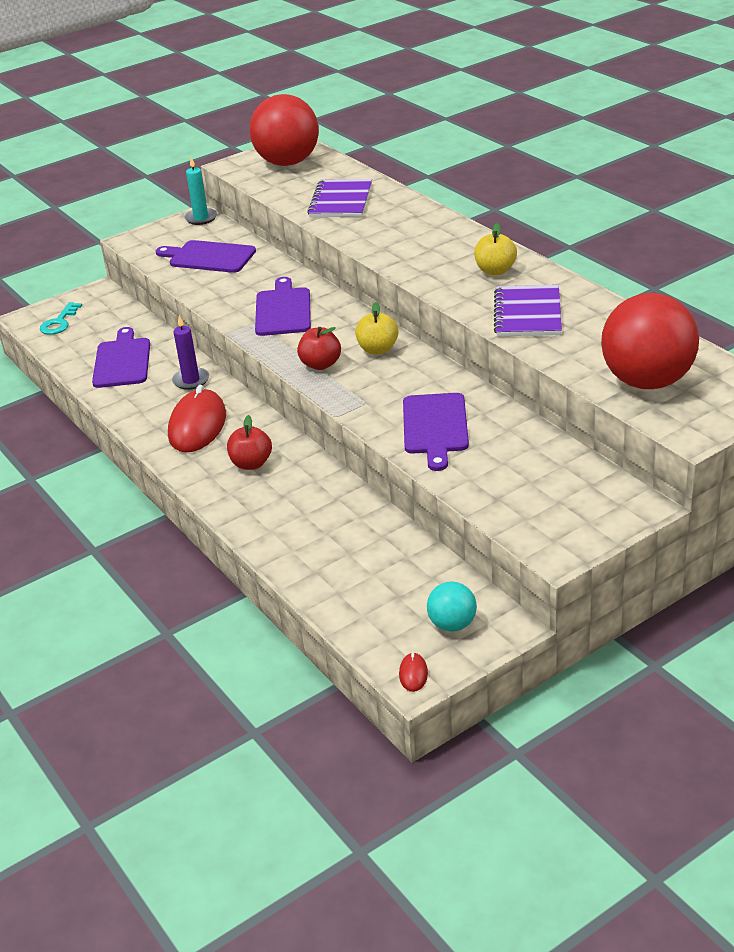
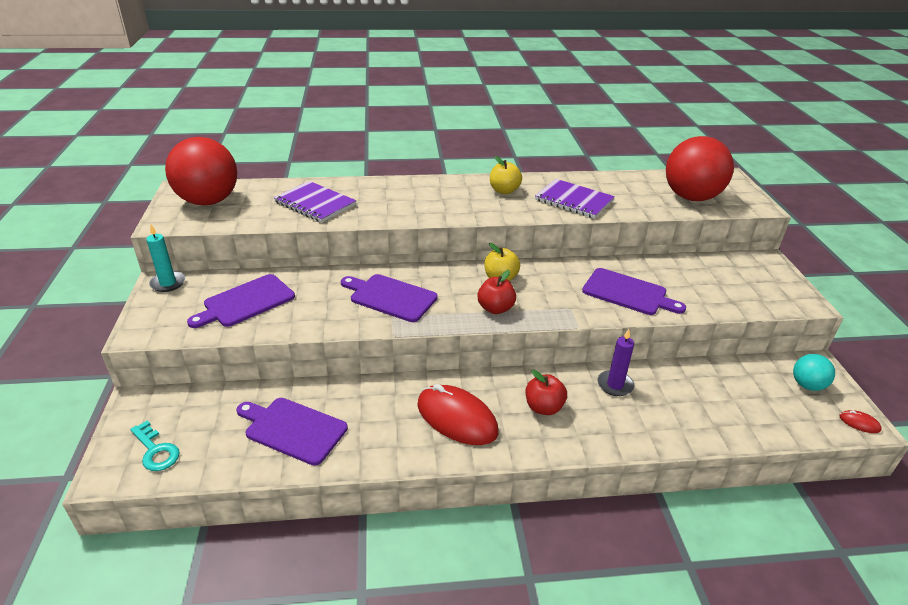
camera: 65 degrees left, 0 degrees up
purple candle [172,315,209,390] -> purple candle moved to [597,329,634,396]

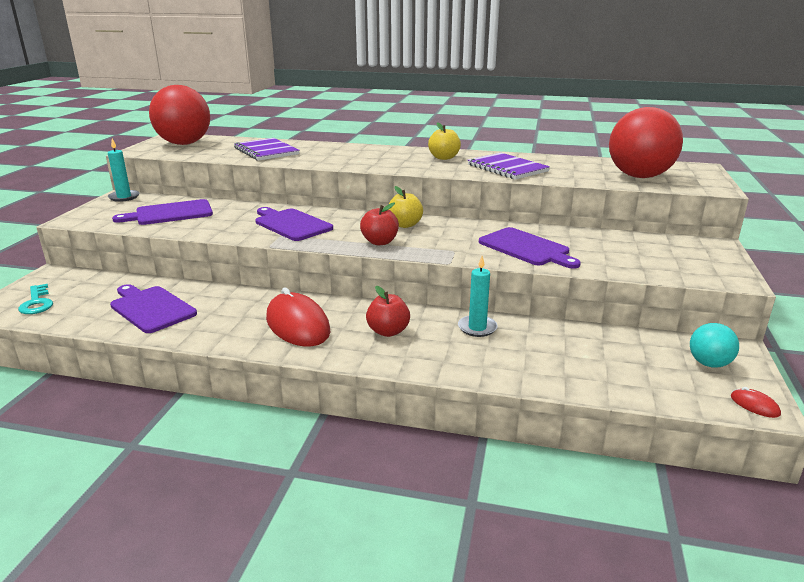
camera: 20 degrees right, 10 degrees down
purple candle [597,329,634,396] -> turquoise candle [458,256,498,337]

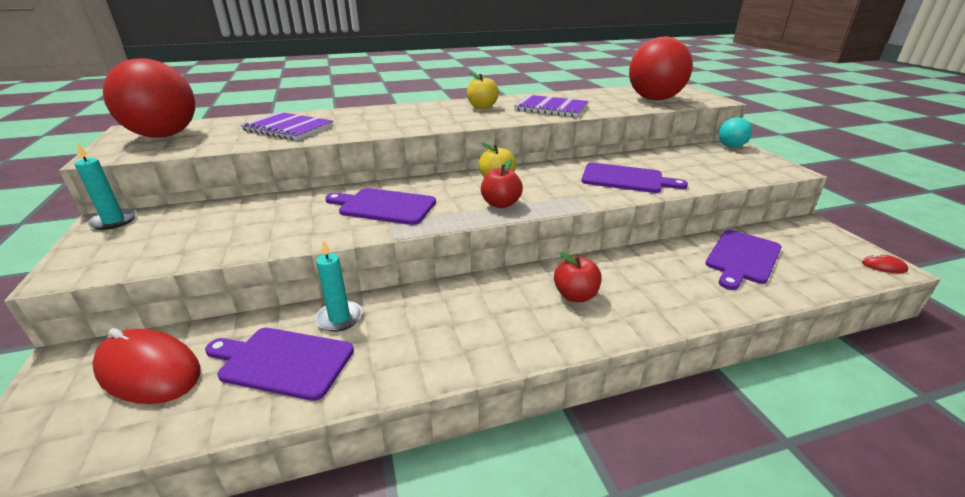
camera: 30 degrees left, 5 degrees up
turquoise key [18,284,53,314] -> none
purple cutting board [112,199,213,225] -> purple cutting board moved to [705,230,782,290]
red mouse [266,287,331,347] -> red mouse moved to [92,328,201,404]
turquoise candle [458,256,498,337] -> turquoise candle moved to [315,240,362,332]
turquoise ball [690,323,739,368] -> turquoise ball moved to [719,117,752,148]

